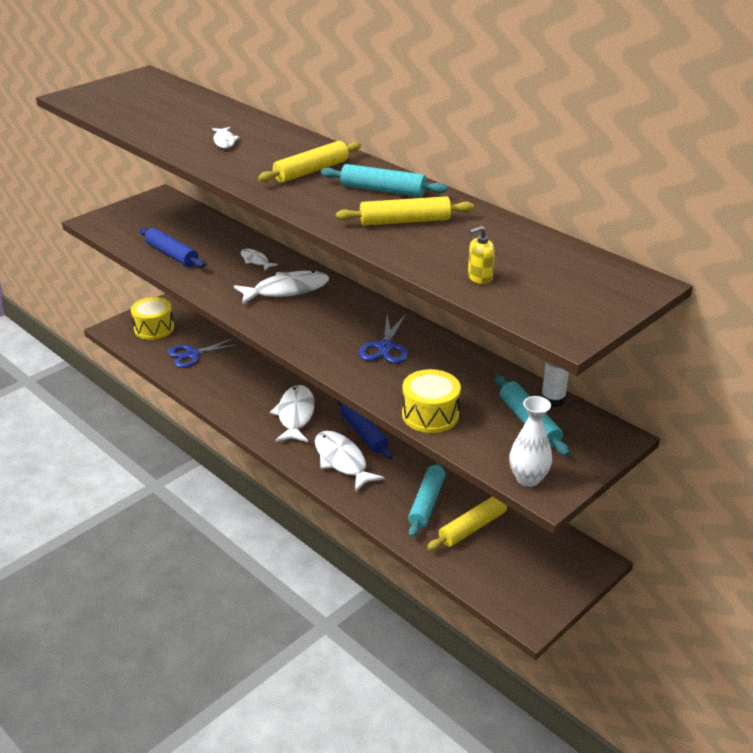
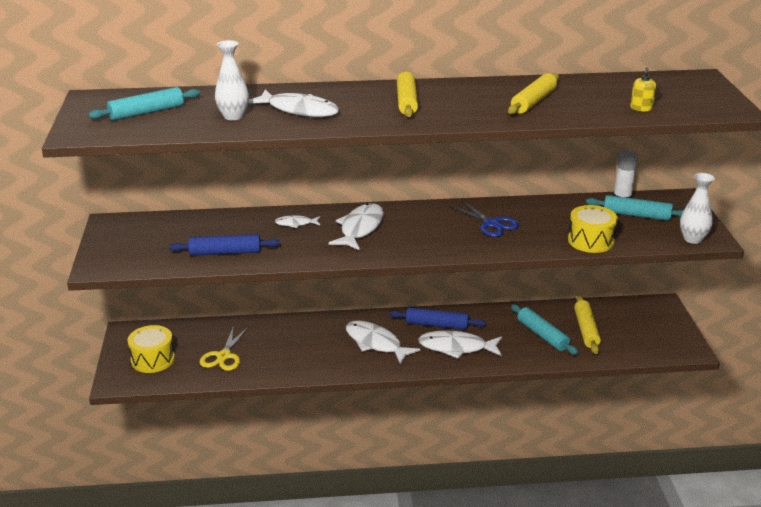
camera: 50 degrees left, 5 degrees down
blue scissors [168,337,241,368] -> yellow scissors [200,326,249,371]
white fish [212,127,239,148] -> white fish [248,90,340,117], size x1.92
turquoise rolling pin [321,164,448,197] -> turquoise rolling pin moved to [88,87,200,121]
none -> white vase [215,40,249,120]

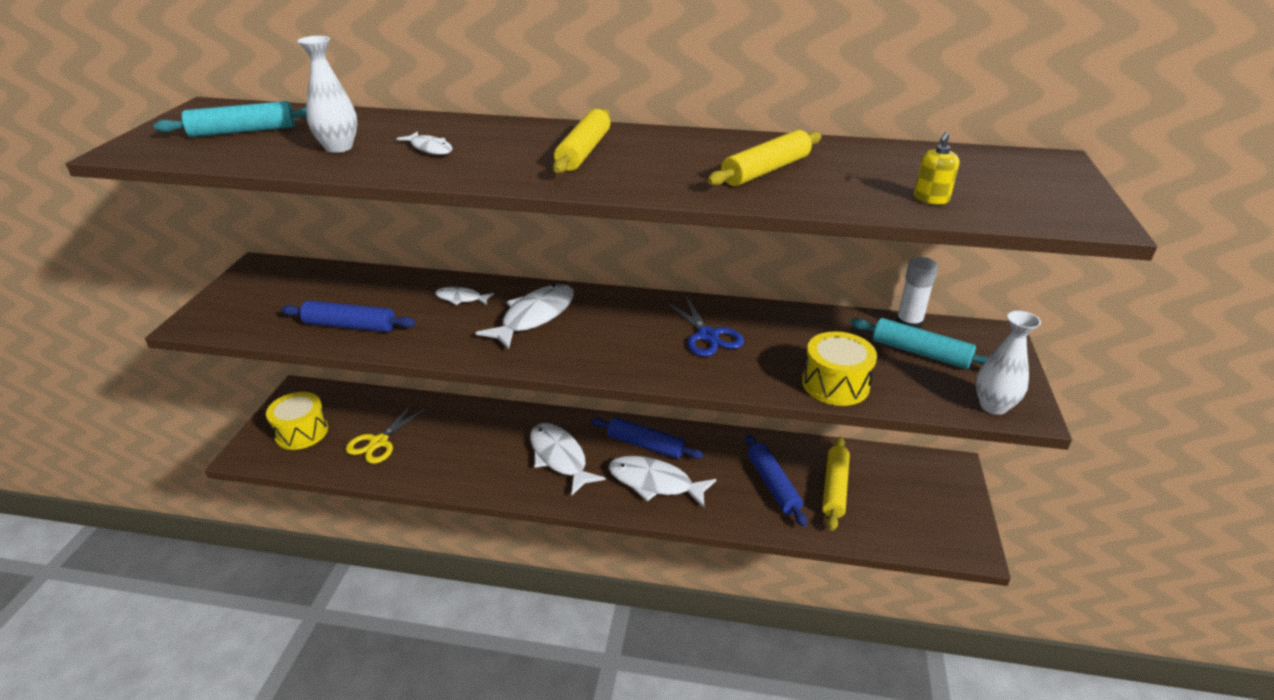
camera: 15 degrees right, 5 degrees up
white fish [248,90,340,117] -> white fish [397,131,453,155], size x0.52
turquoise rolling pin [511,304,578,355] -> blue rolling pin [745,434,807,527]

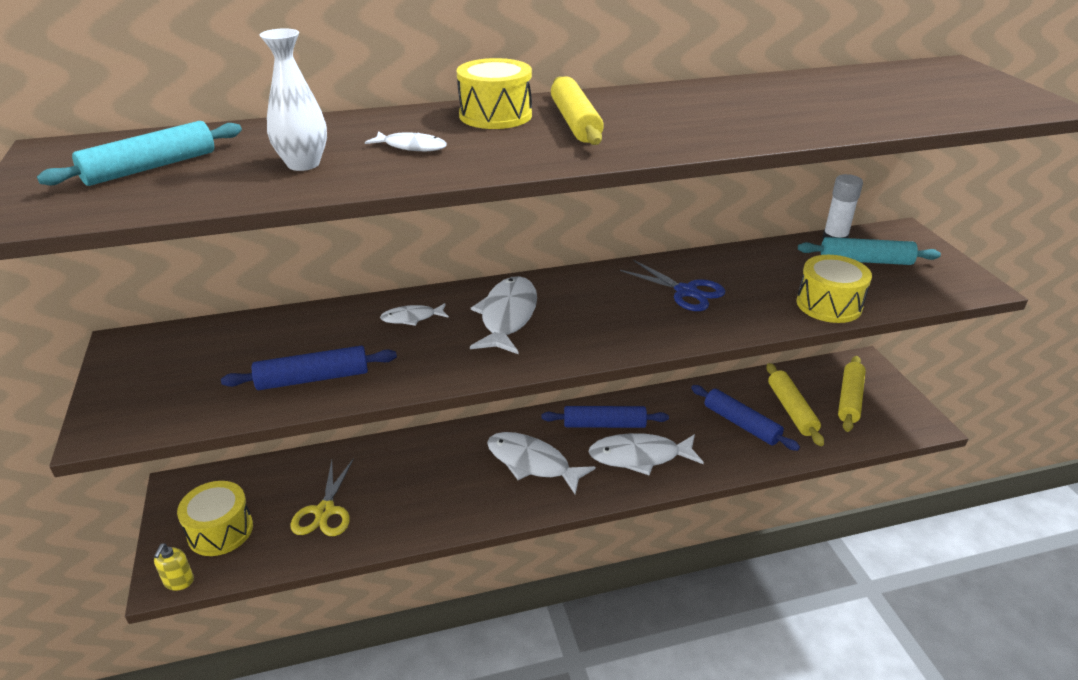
camera: 25 degrees left, 0 degrees up
yellow rolling pin [707,130,821,186] -> yellow rolling pin moved to [838,356,866,432]
yellow soap dispenser [914,132,960,205] -> yellow soap dispenser moved to [154,543,194,591]
white vase [975,311,1041,415] -> none
none -> yellow drum [457,58,532,129]

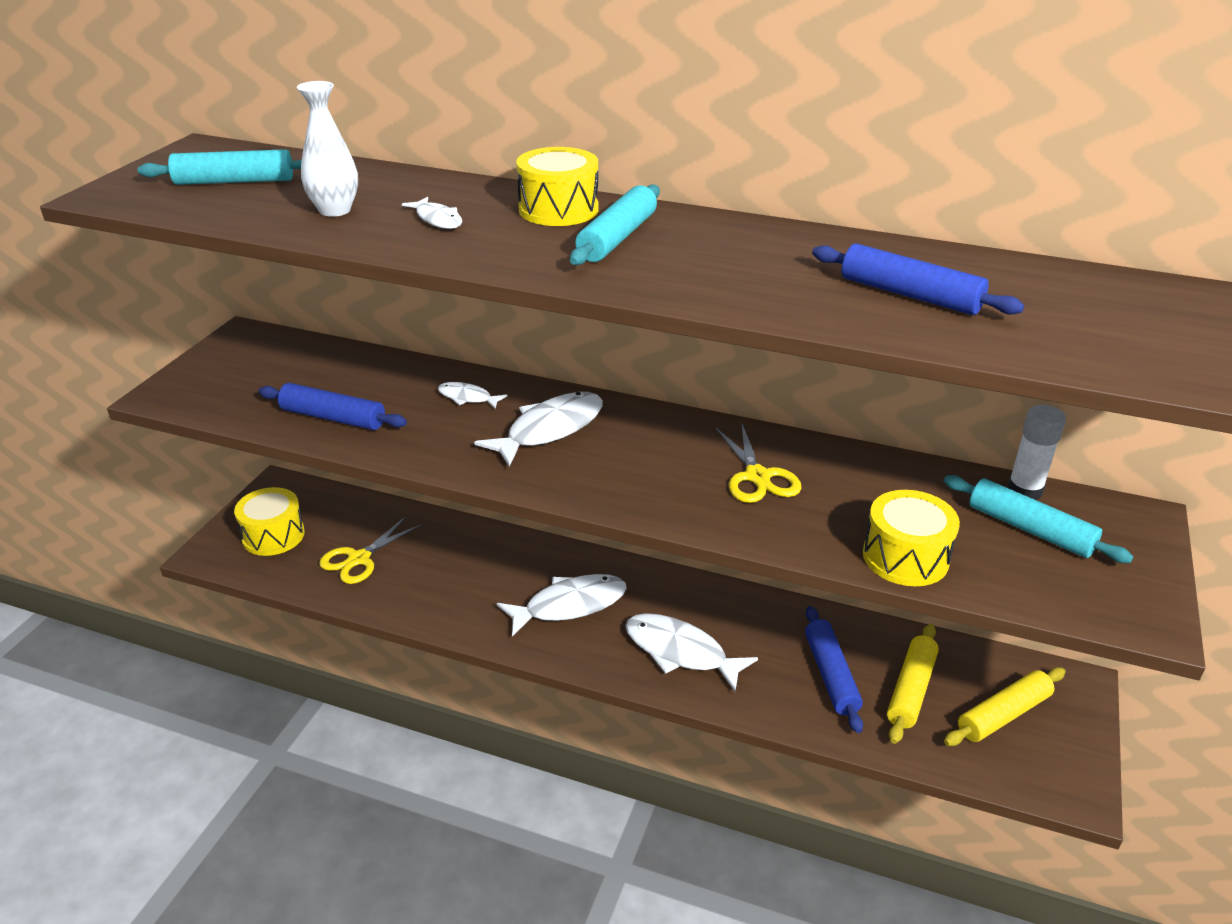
camera: 35 degrees right, 0 degrees up
yellow soap dispenser [154,543,194,591] -> none
white fish [487,432,596,494] -> white fish turned 90 degrees clockwise [497,574,627,637]
blue rolling pin [542,406,669,428] -> blue rolling pin moved to [812,243,1024,315]
yellow rolling pin [551,76,604,145] -> turquoise rolling pin [570,184,660,265]
blue scissors [620,260,725,311] -> yellow scissors [715,422,802,503]

